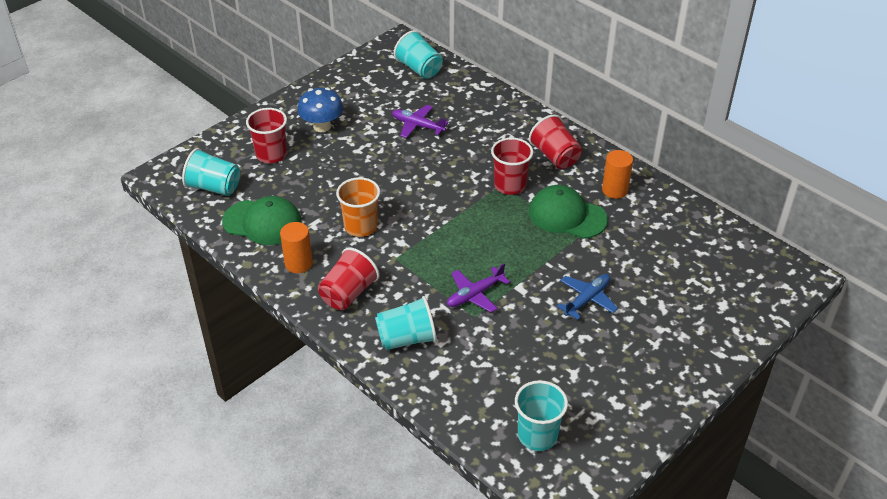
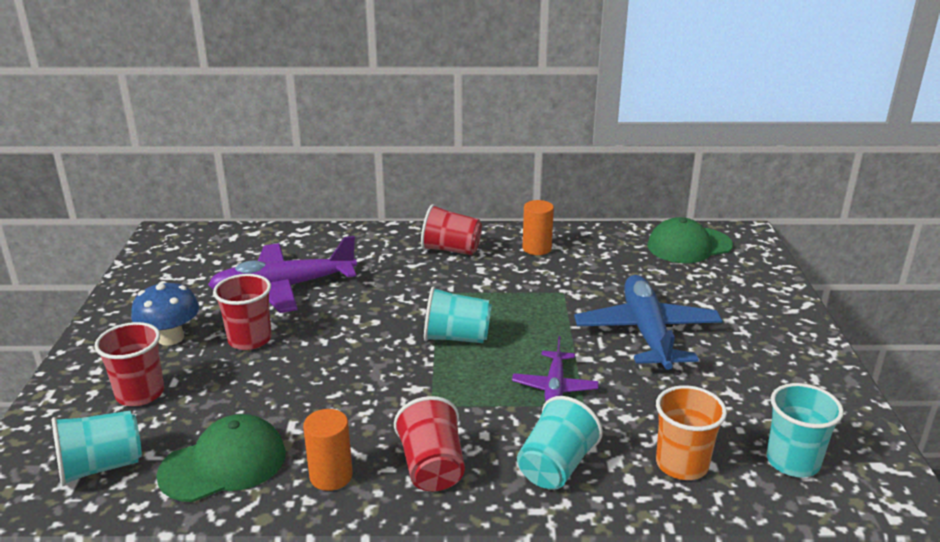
camera: 45 degrees left, 15 degrees down
orange cup [336,177,380,237] -> orange cup moved to [656,385,727,480]
purple plane [392,105,449,138] -> purple plane [208,236,357,313], size x1.86
turquoise cup [394,30,443,79] -> turquoise cup moved to [424,286,492,343]
red cup [491,138,533,195] -> red cup moved to [213,274,271,350]
green cap [529,185,608,239] -> green cap moved to [647,217,733,263]
blue plane [557,274,618,320] -> blue plane [574,275,723,370], size x1.86

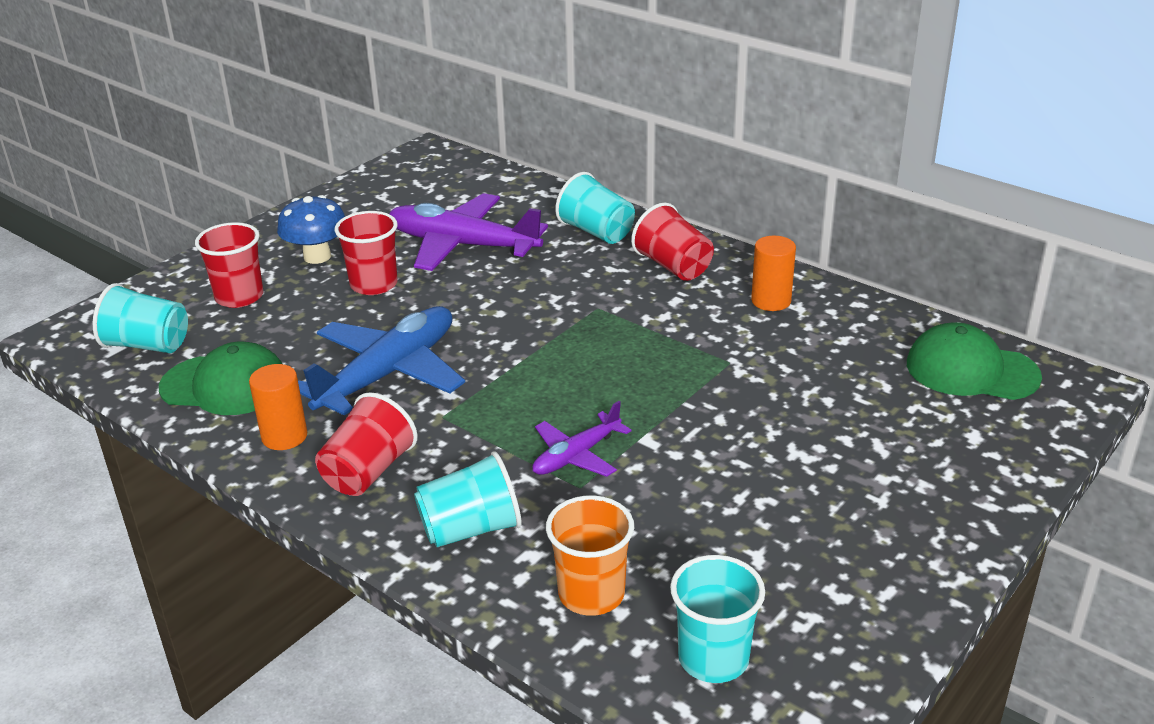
camera: 40 degrees right, 5 degrees up
turquoise cup [424,286,492,343] -> turquoise cup moved to [555,172,635,244]
blue plane [574,275,723,370] -> blue plane moved to [298,306,465,416]

